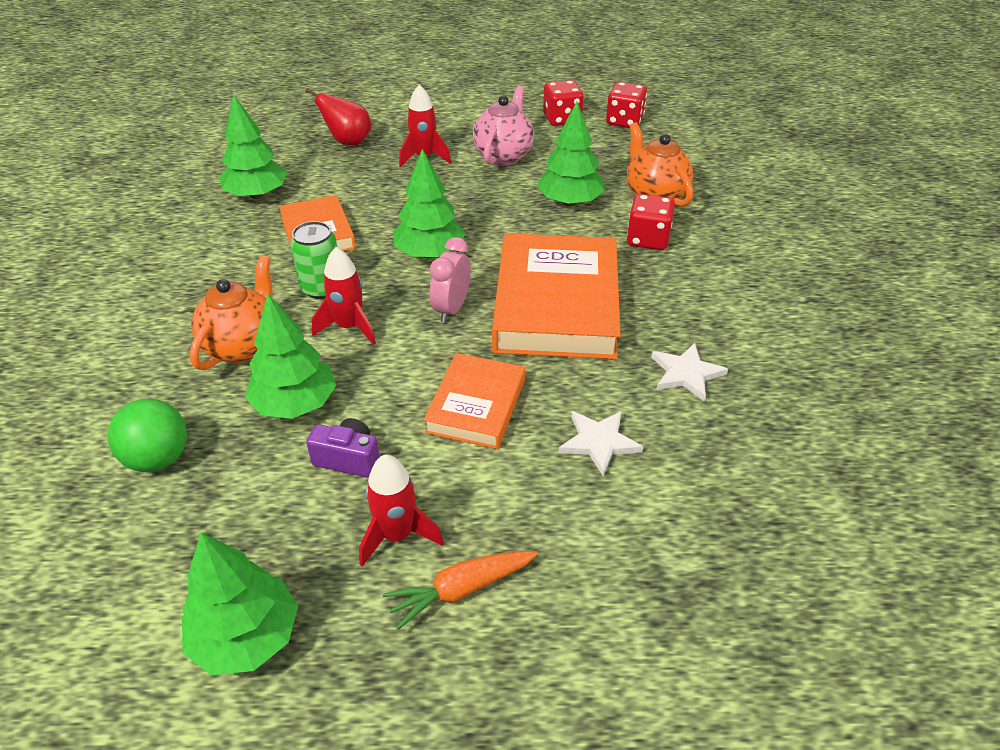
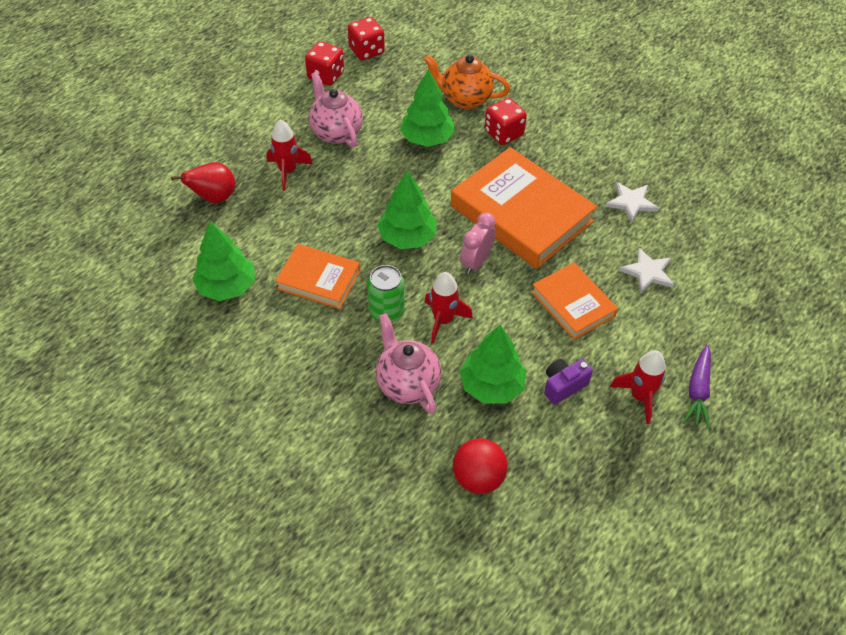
camera: 50 degrees left, 10 degrees up
green ball [108,399,187,472] -> red ball [453,438,508,494]
green tree [182,532,298,675] -> none
orange teapot [190,255,273,370] -> pink teapot [376,313,442,414]
orange carrot [383,551,538,630] -> purple carrot [683,345,711,429]
pink clock [430,237,471,323] -> pink clock turned 60 degrees clockwise [460,212,496,274]

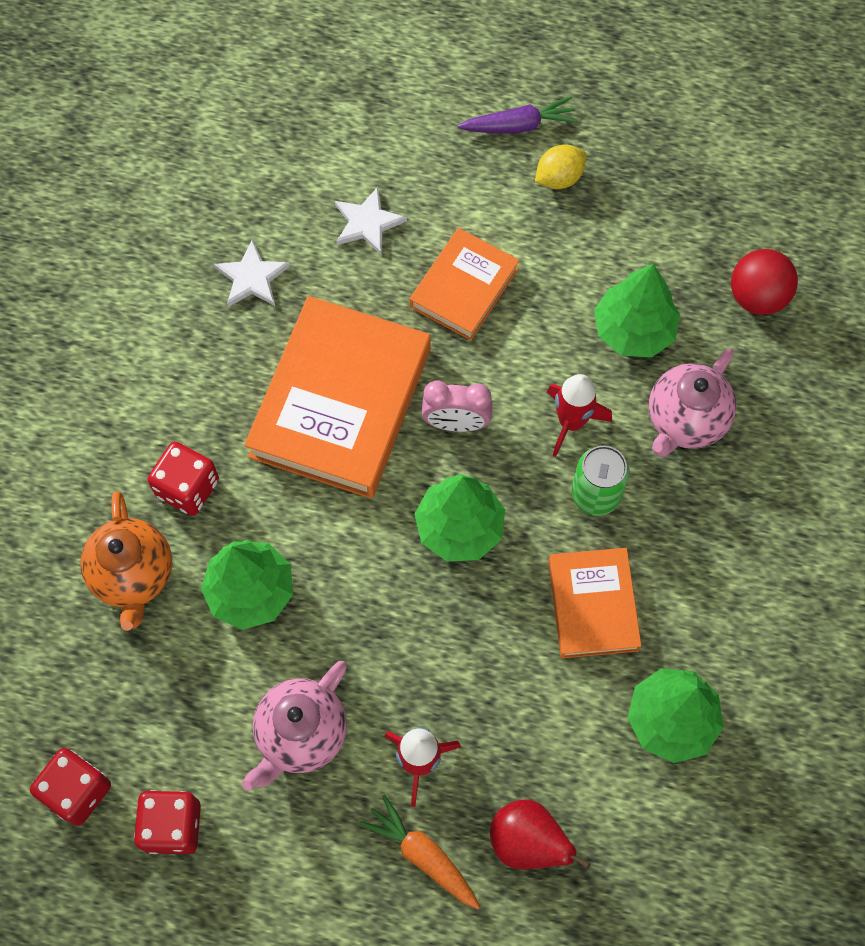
camera: 115 degrees left, 15 degrees up
purple camera [544,359,593,405] -> none
red rocket [610,350,666,424] -> yellow lemon [535,144,587,189]
none -> orange carrot [359,795,480,909]

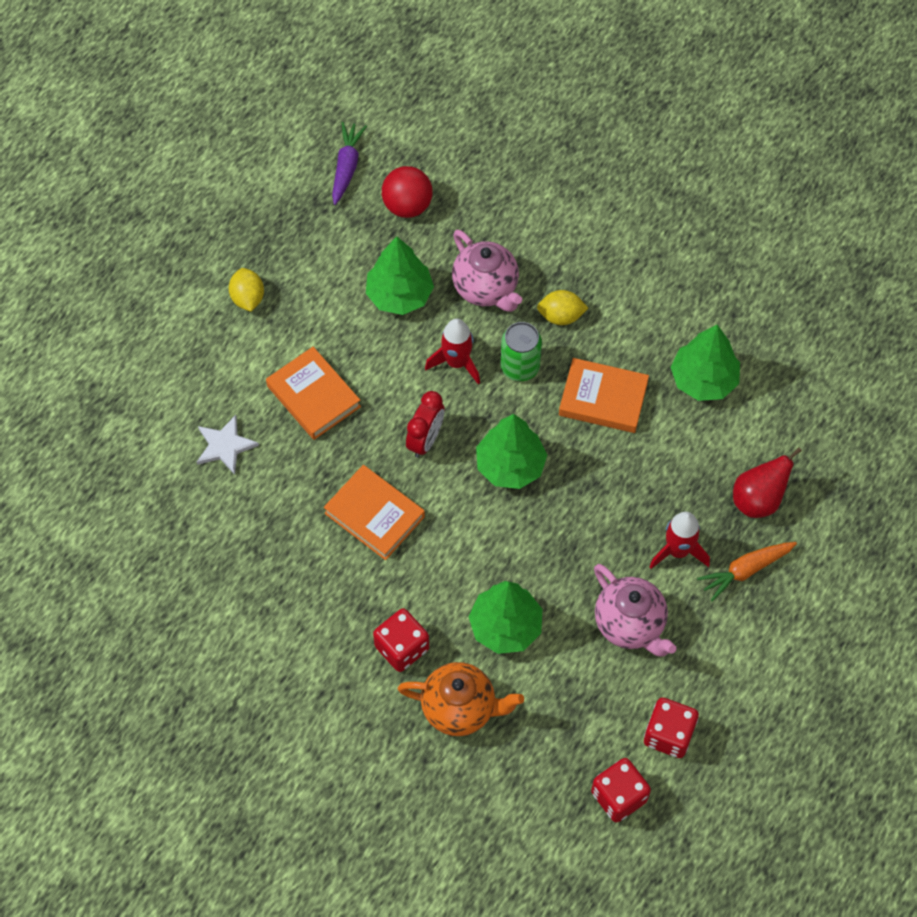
camera: 70 degrees left, 5 degrees down
white star [214,239,290,307] -> none
orange book [244,296,430,499] -> orange book [324,465,425,560], size x0.56
pink clock [422,380,492,432] -> red clock [406,391,445,458]
purple carrot [458,96,578,133] -> purple carrot moved to [332,122,367,205]
none -> yellow lemon [537,290,588,325]

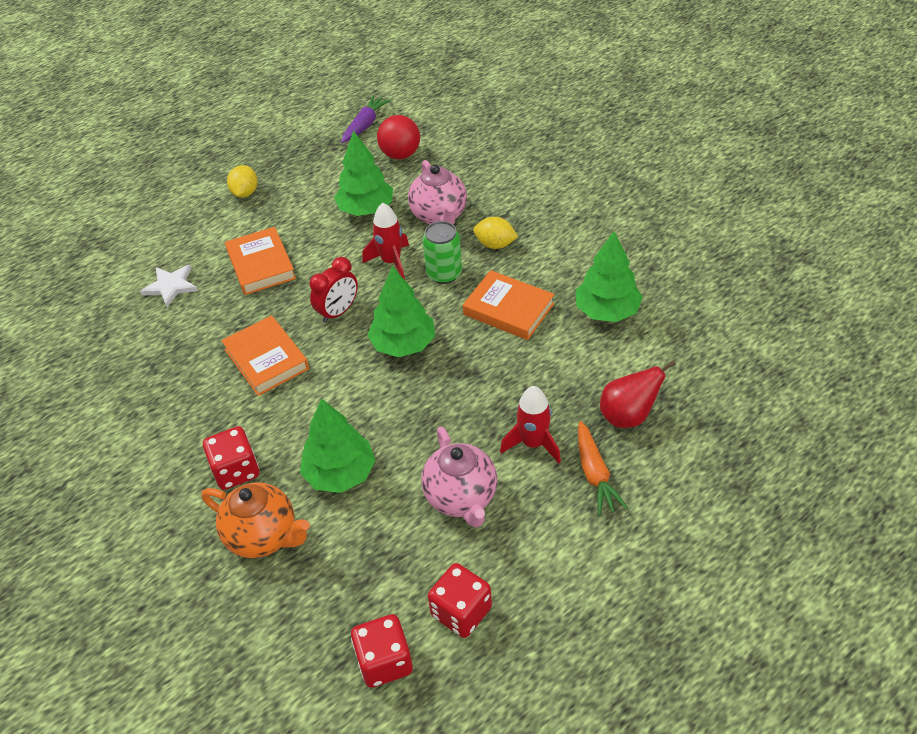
camera: 20 degrees right, 15 degrees down
orange carrot [697,542,797,602] -> orange carrot turned 90 degrees counterclockwise [578,421,628,516]

